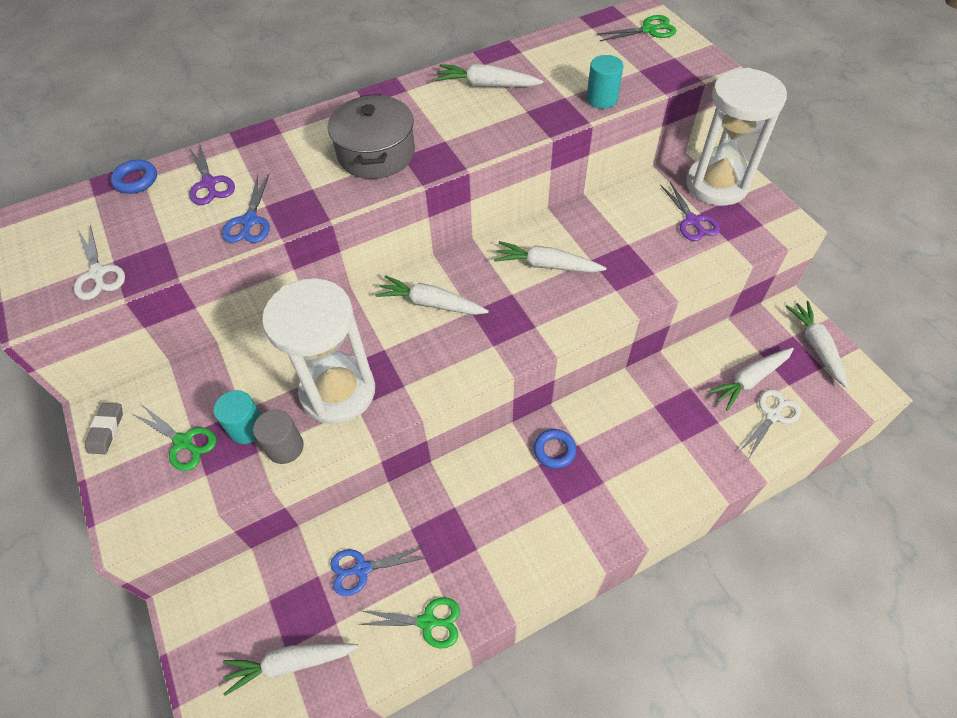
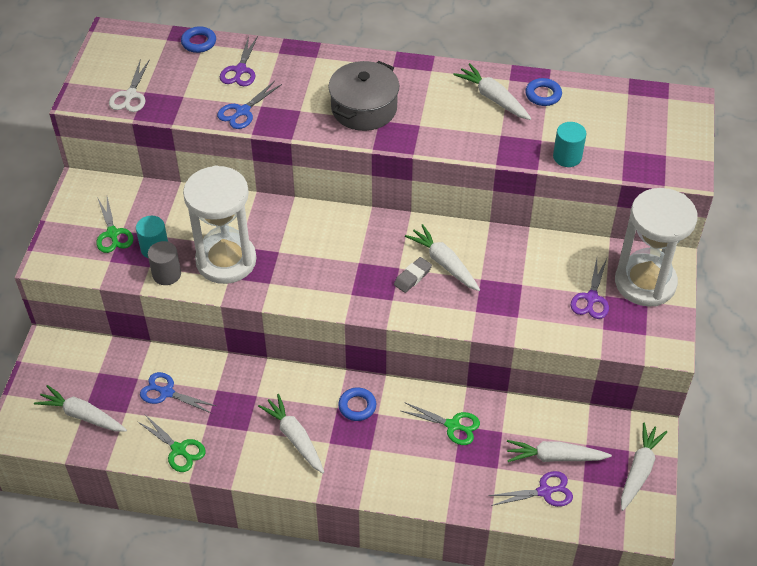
camera: 35 degrees right, 5 degrees down
grey eraser [85,403,123,454] -> grey eraser moved to [394,257,432,293]
white carrot [375,275,489,315] -> white carrot moved to [258,394,324,473]
green scissors [596,15,676,41] -> green scissors moved to [401,402,480,445]
white scissors [740,389,801,458] -> purple scissors [488,471,573,507]
none -> blue ring [525,78,562,106]

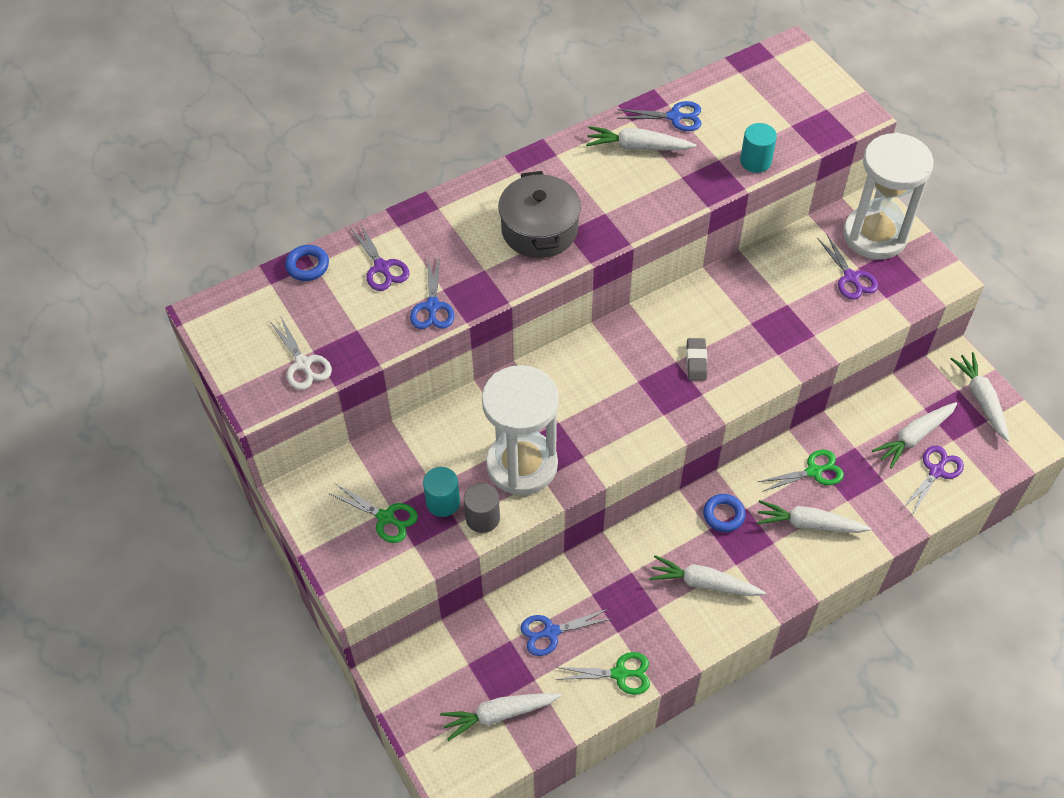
camera: 40 degrees left, 5 degrees up
white carrot [405,224,480,291] -> white carrot moved to [757,500,871,533]
blue ring [525,78,562,106] -> blue scissors [617,101,701,131]

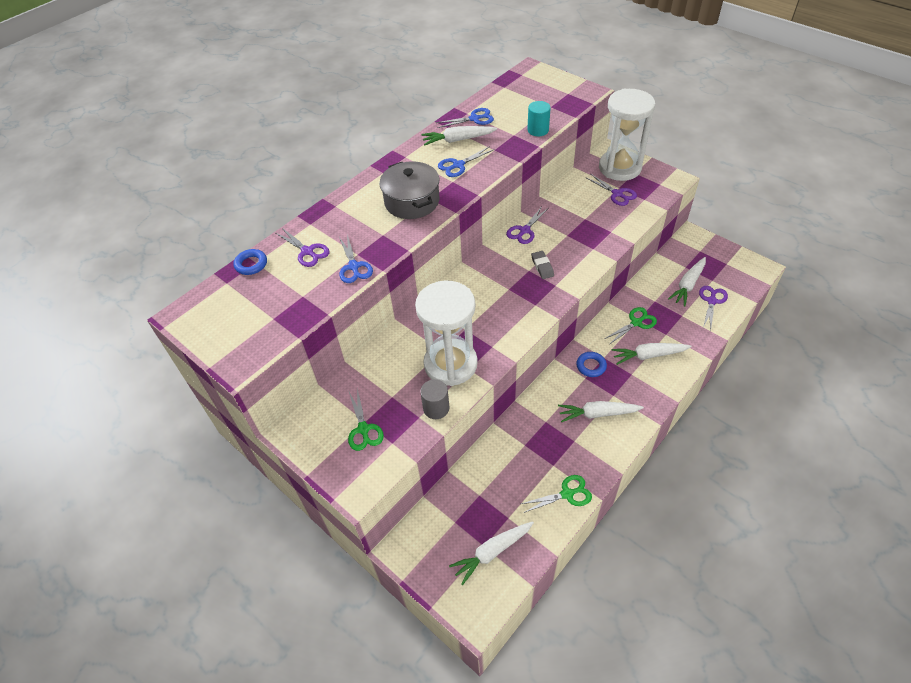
camera: 15 degrees left, 5 degrees down
white scissors [270,317,332,390] -> none
green scissors [330,484,418,543] -> green scissors turned 60 degrees clockwise [348,389,384,451]
turquoise cylinder [423,467,460,517] -> none
blue scissors [521,609,613,656] -> blue scissors moved to [438,146,495,177]
white carrot [950,352,1010,442] -> none
none -> purple scissors [506,206,548,244]

